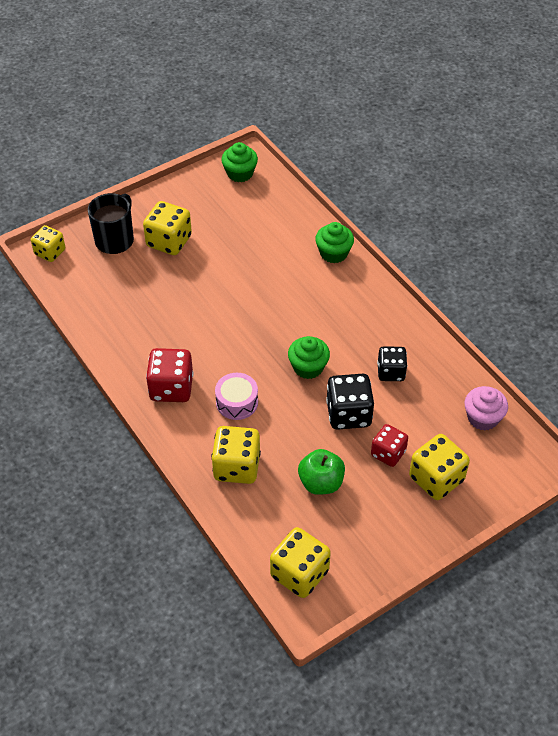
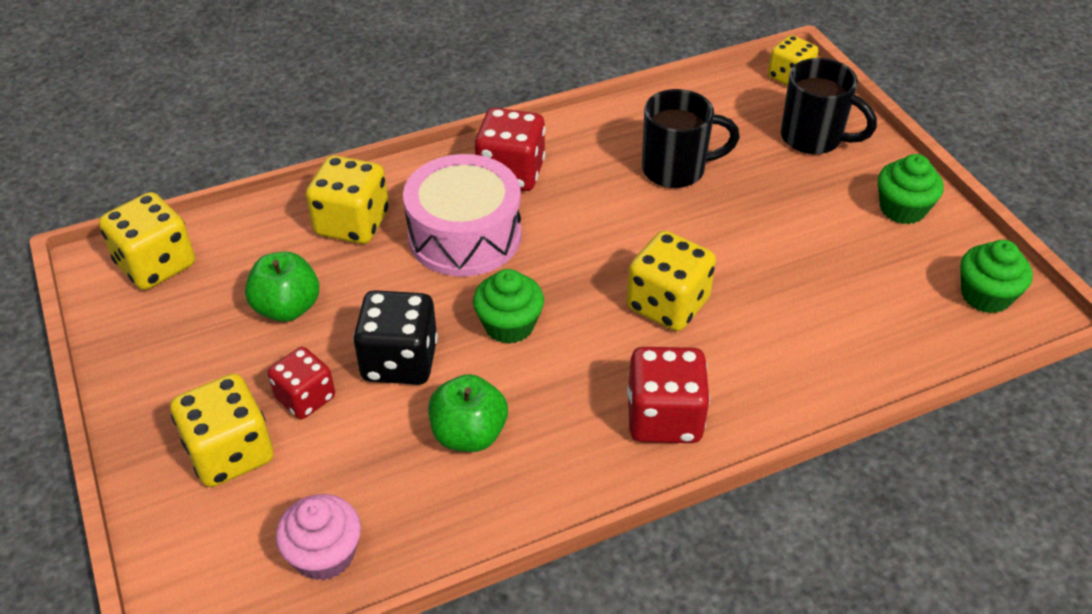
camera: 100 degrees right, 5 degrees down
yellow dice [143,201,192,255] -> yellow dice moved to [626,231,716,331]
pink drum [215,373,258,420] -> pink drum [403,154,522,277], size x1.76
green cupcake [315,222,354,263] -> green cupcake moved to [878,154,944,224]
black dice [377,346,407,381] -> green apple [428,374,508,452]
none -> red dice [627,347,710,443]
none -> black mug [642,89,740,188]

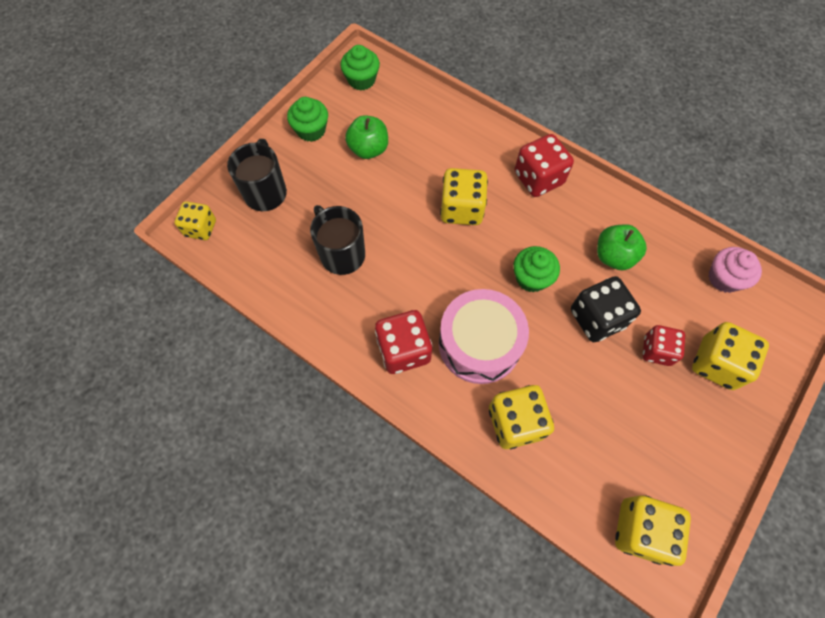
camera: 120 degrees left, 20 degrees up
green apple [245,251,319,322] -> green apple moved to [345,115,388,159]

